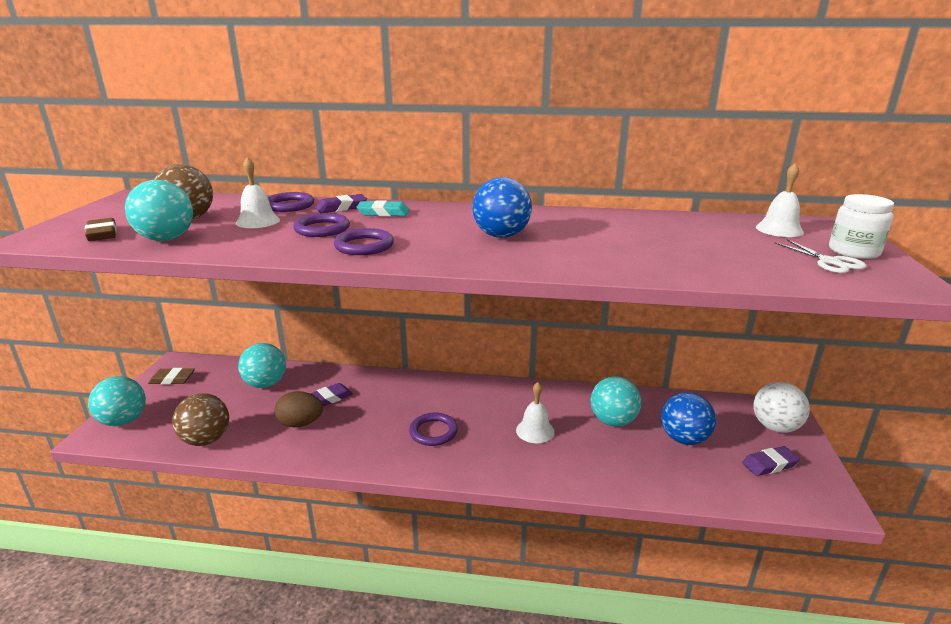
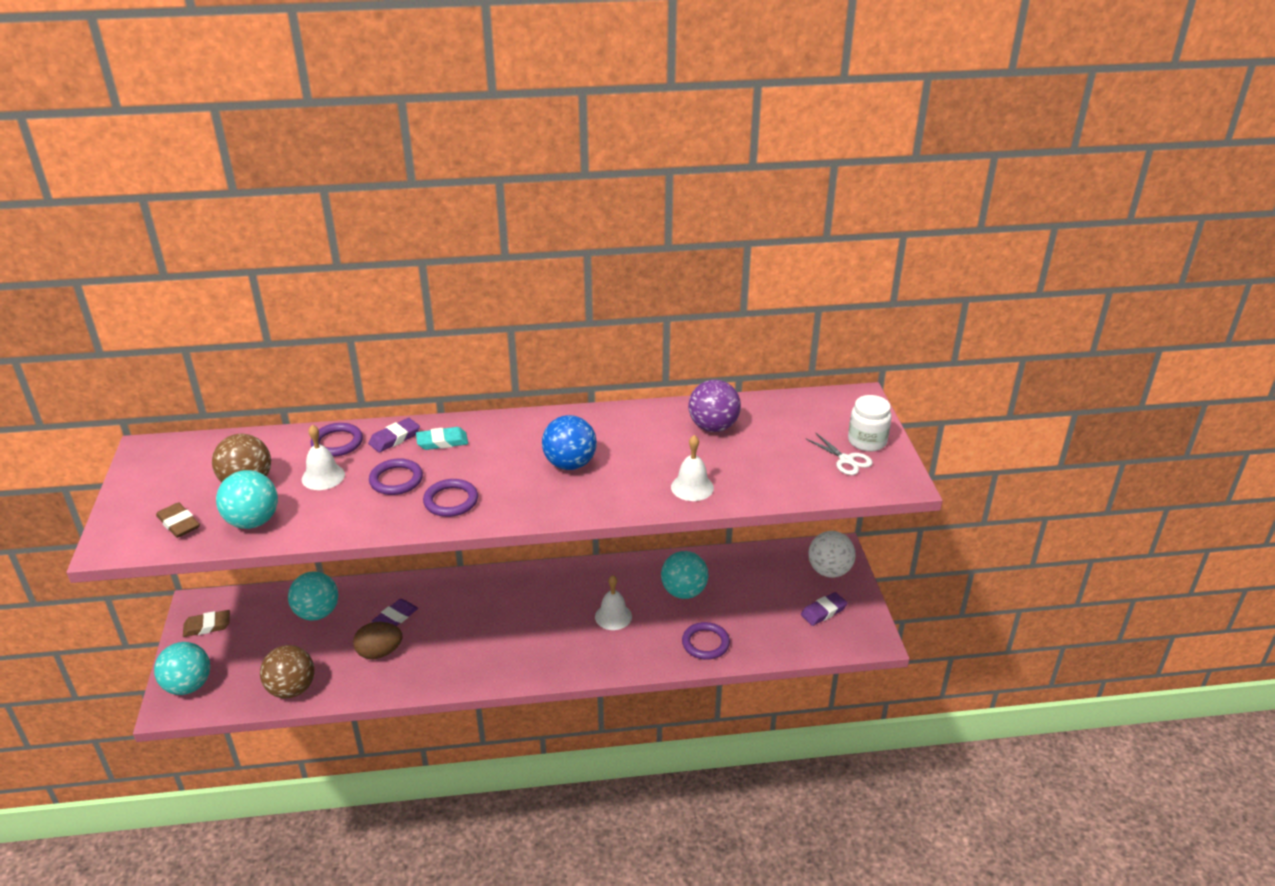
camera: 15 degrees left, 10 degrees up
purple ring [409,413,458,446] -> purple ring moved to [682,622,730,660]
blue ball [661,393,716,445] -> none
white bell [756,163,804,237] -> white bell moved to [671,435,714,501]
none -> purple ball [688,380,741,432]

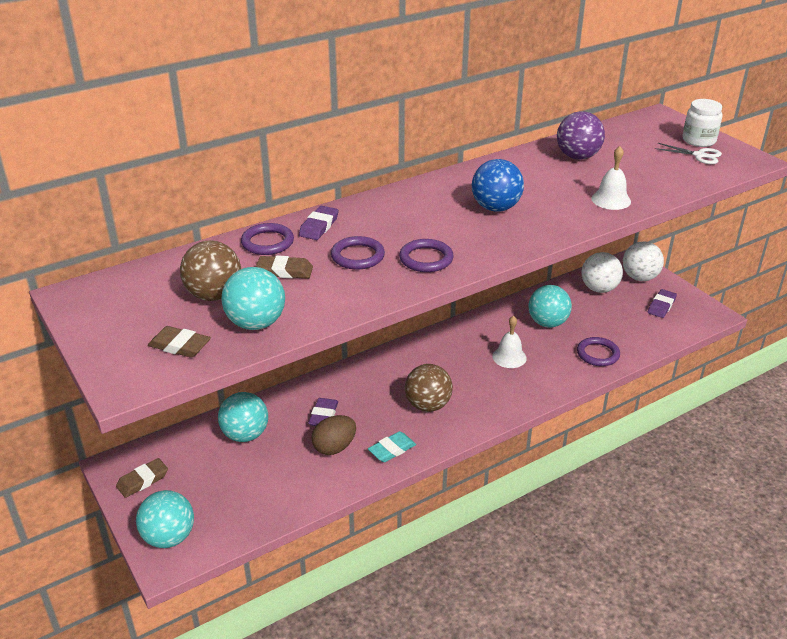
camera: 25 degrees left, 0 degrees up
brown ball [260,645,315,699] -> brown ball moved to [405,364,453,412]
white bell [302,425,345,490] -> brown eraser [256,255,313,279]
turquoise eraser [416,427,468,450] -> turquoise eraser moved to [368,431,416,462]
none -> white ball [581,252,623,293]

